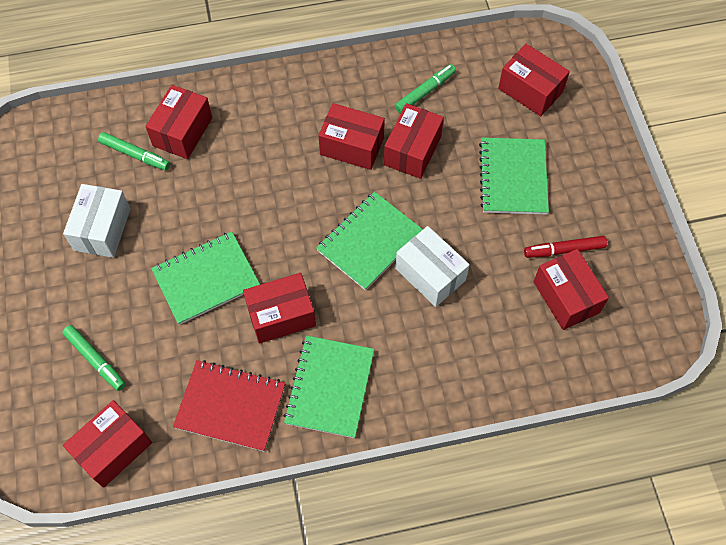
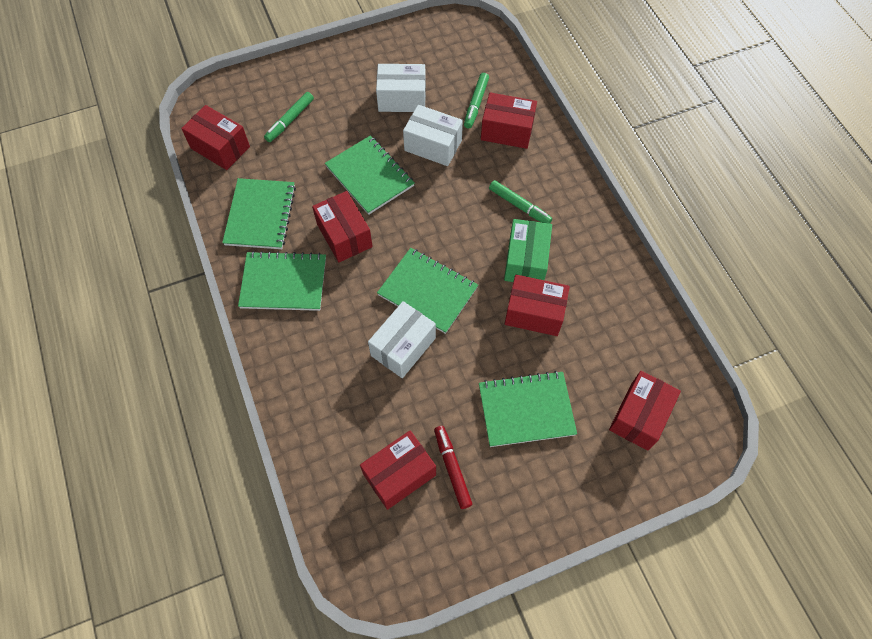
camera: 80 degrees right, 0 degrees up
red notebook [173,360,286,452] -> green notebook [222,178,296,249]
red box [318,103,385,170] -> green box [504,219,552,282]
green marker [395,64,456,113] -> green marker moved to [489,180,552,224]
none -> white box [403,105,463,166]

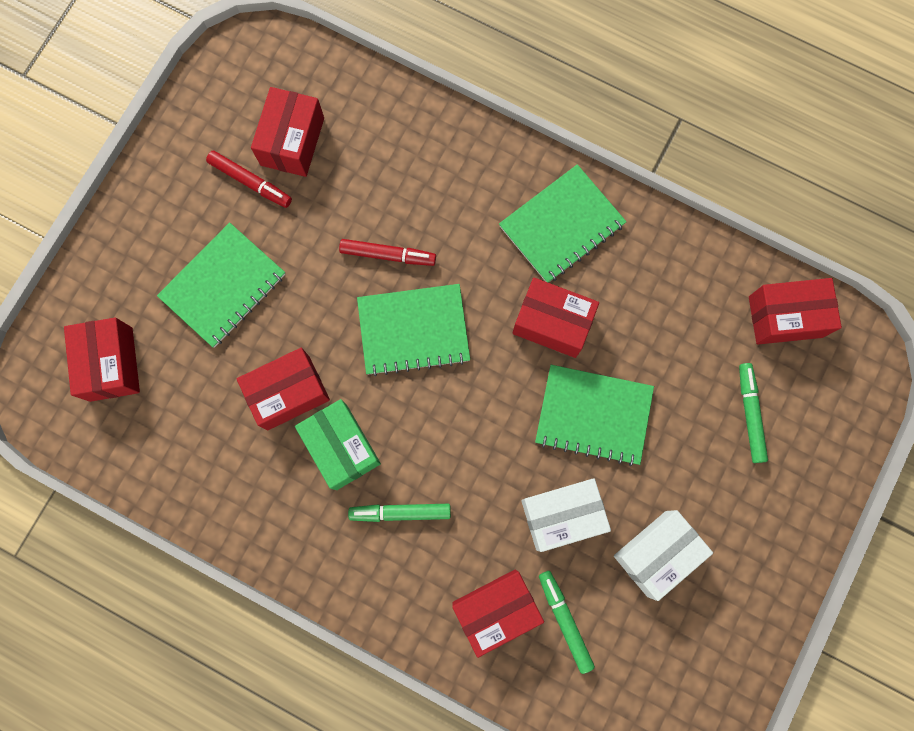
camera: 140 degrees right, 15 degrees up
green notebook [222,178,296,249] -> none
white box [368,301,436,378] -> red marker [339,239,436,266]

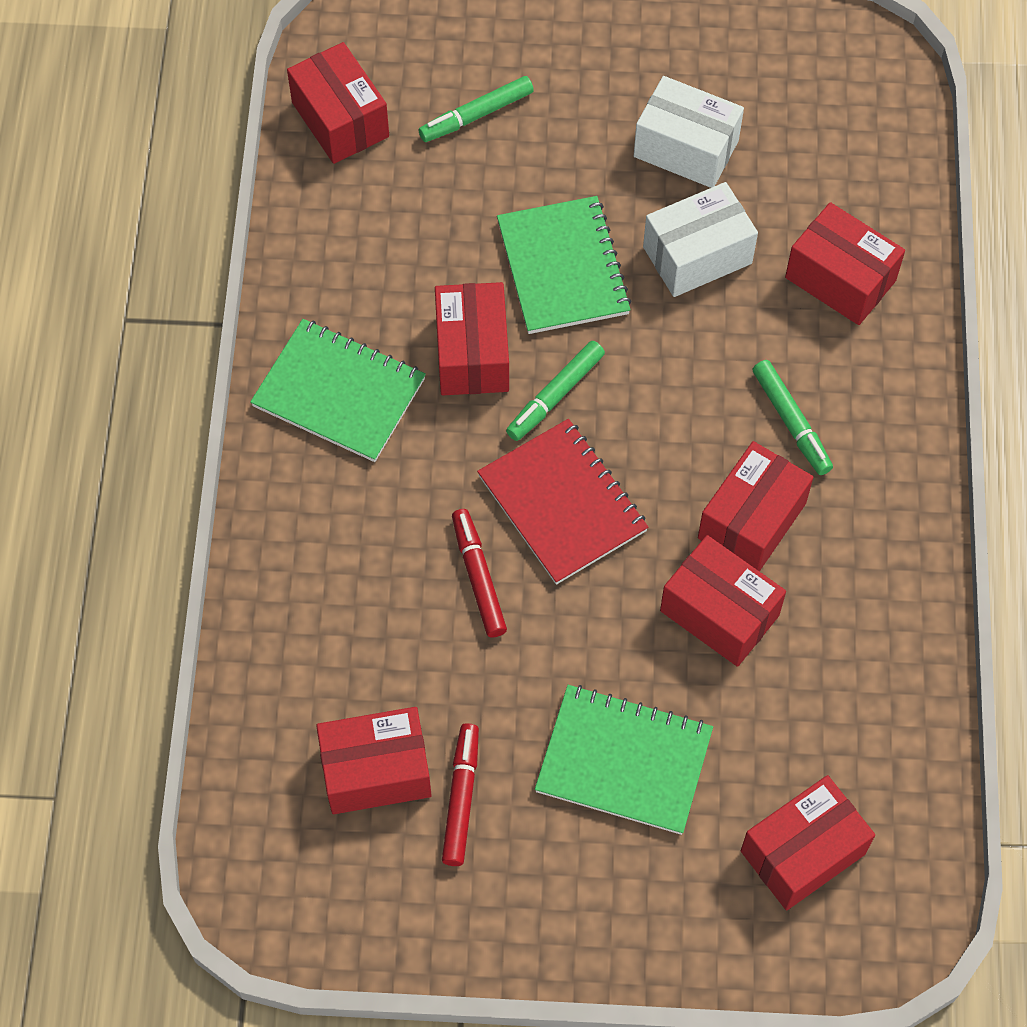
camera: 115 degrees left, 15 degrees down
green box [295,399,381,490] -> red box [698,441,814,572]
green notebook [357,284,470,376] -> red notebook [477,419,649,585]
white box [521,478,611,552] -> white box turned 75 degrees counterclockwise [643,182,758,297]
green marker [539,571,595,674] -> green marker moved to [506,341,605,441]

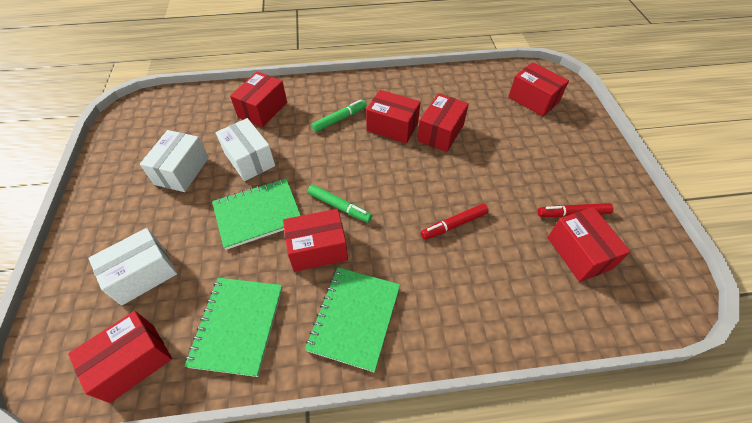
camera: 100 degrees left, 10 degrees down
green marker [419,76,534,142] -> white box [88,228,177,305]
red notebook [477,419,649,585] -> none
green notebook [535,685,713,835] -> green notebook moved to [184,278,283,377]

